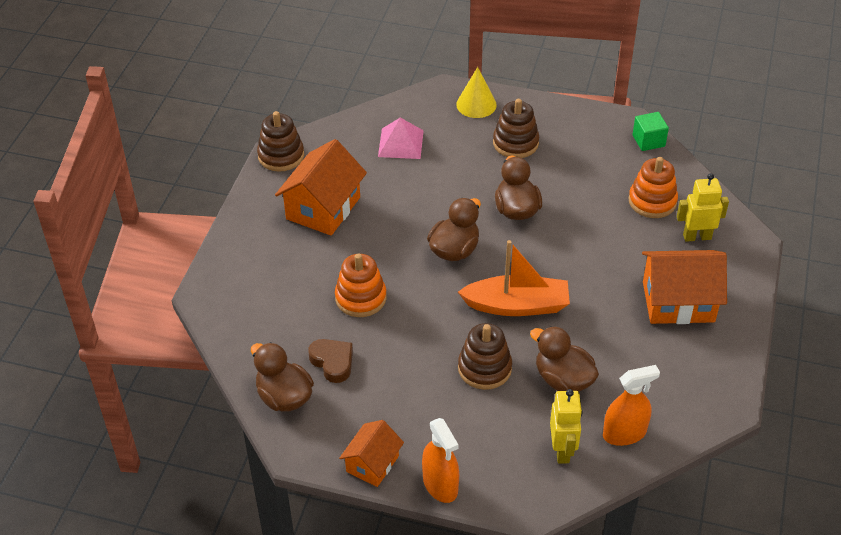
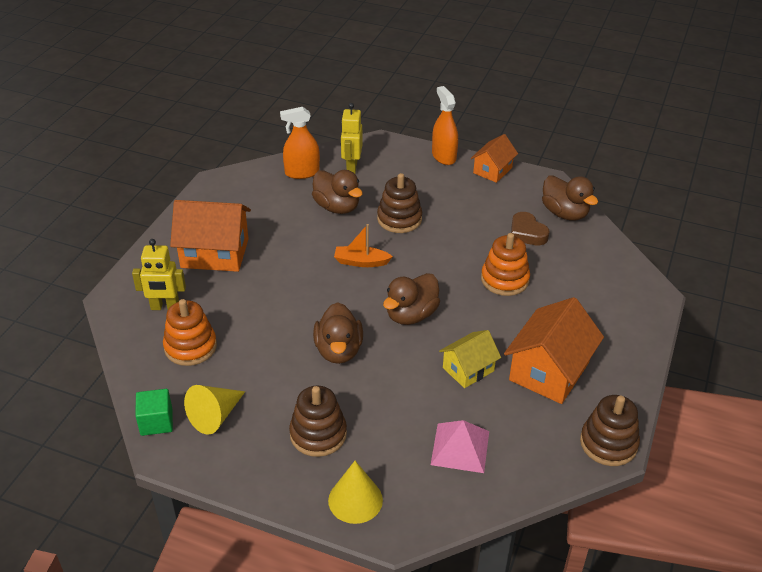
camera: 175 degrees left, 5 degrees down
orange boat [458,240,570,316] -> orange boat [334,224,393,267], size x0.57
none -> yellow cone [184,385,245,435]
none -> yellow house [439,330,501,388]

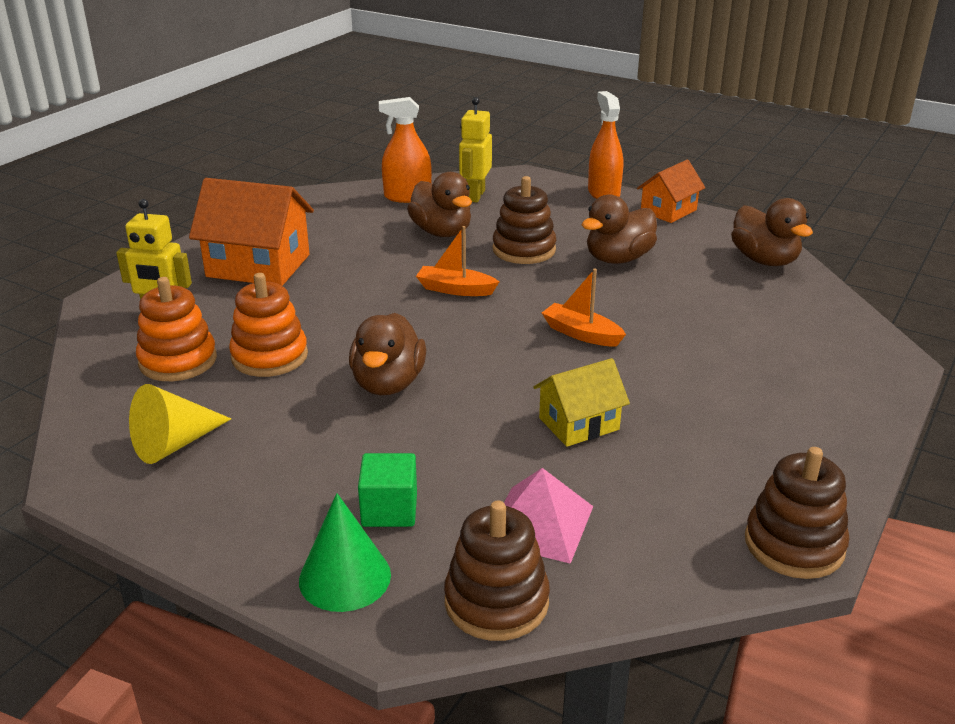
camera: 10 degrees right, 10 degrees down
green cube [135,389,173,436] -> green cube moved to [358,453,417,527]
brown stacking toy [289,386,347,457] -> brown stacking toy moved to [444,501,550,641]
yellow cone [328,461,383,524] -> green cone [299,493,391,612]
brown duck [383,273,440,325] -> brown duck moved to [582,194,657,264]
orange stacking toy [481,233,530,296] -> orange stacking toy moved to [229,273,308,377]
orange house [504,297,604,404] -> none
brown heart [511,212,549,245] -> none
none -> orange boat [542,269,626,347]

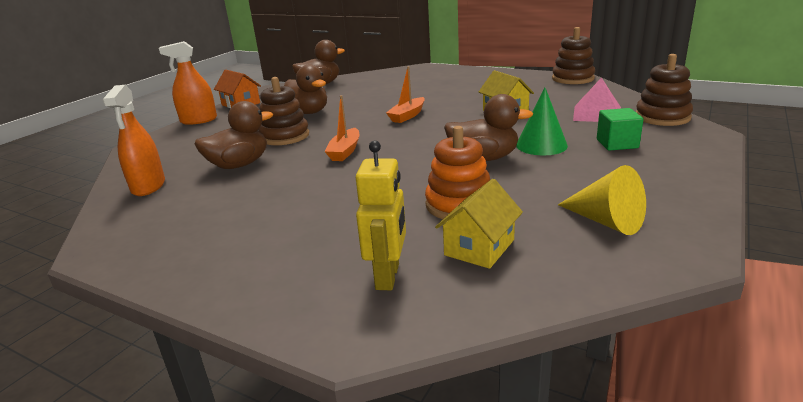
camera: 90 degrees left, 5 degrees down
orange stacking toy [136,277,217,381] -> yellow house [435,179,523,269]
orange house [189,178,314,286] -> none
green cone [299,493,391,612] -> green cone moved to [516,87,568,155]
yellow robot [459,97,492,202] -> none

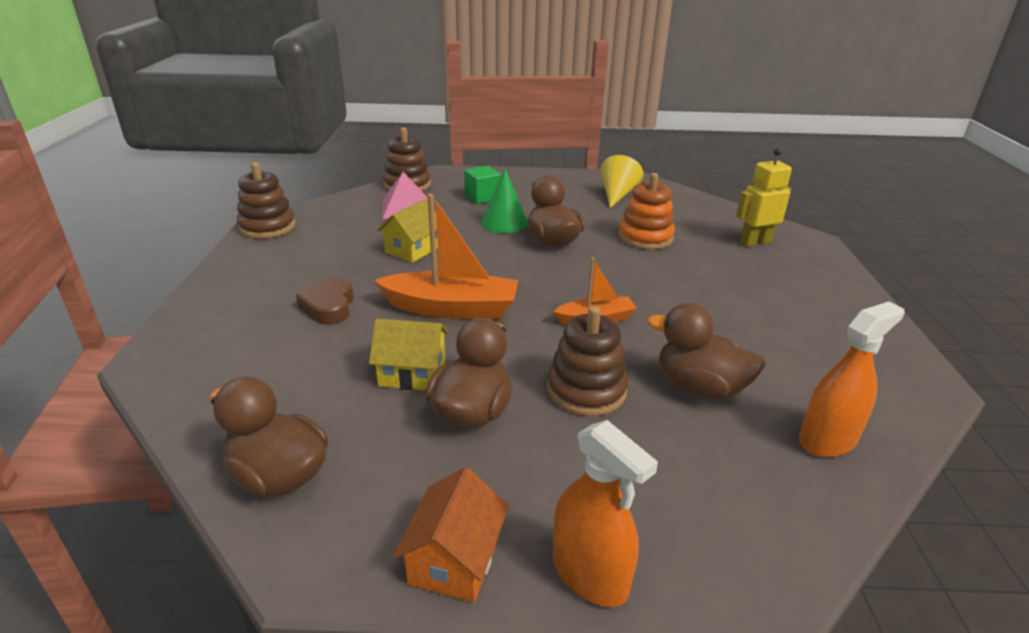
camera: 120 degrees left, 5 degrees up
orange boat [386,66,425,123] -> orange boat [374,194,518,319], size x1.74
yellow house [435,179,523,269] -> yellow house moved to [369,319,449,390]
none -> brown heart [296,278,354,325]

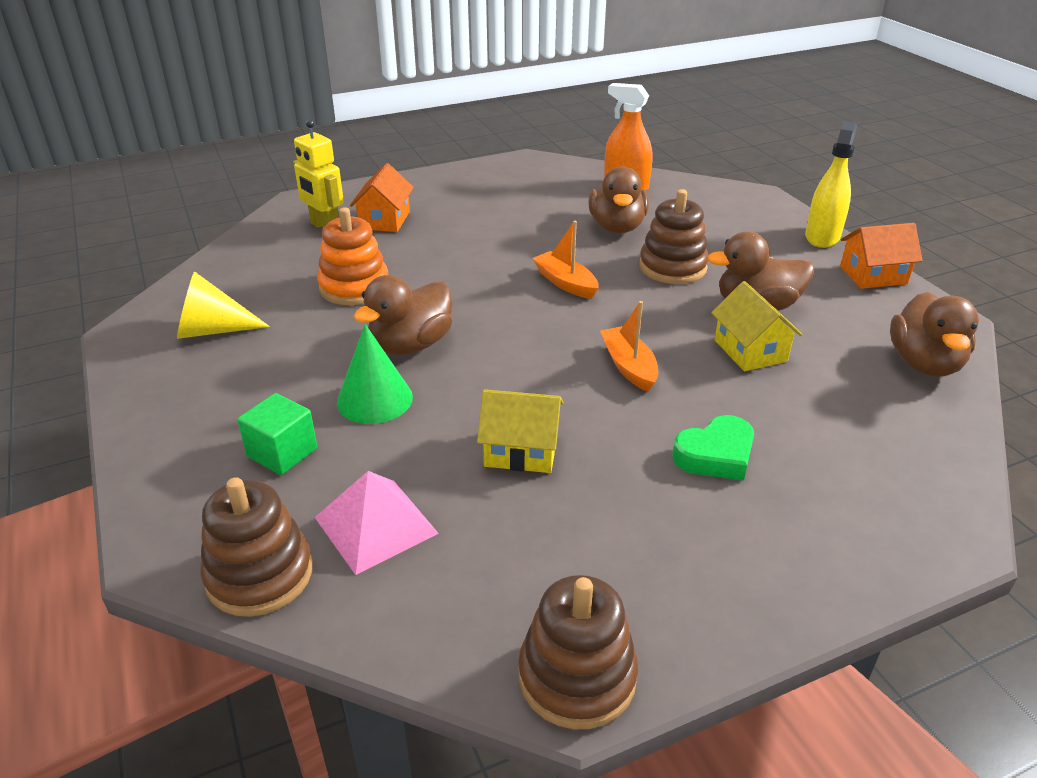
camera: 115 degrees left, 5 degrees up
brown heart [296,278,354,325] -> green heart [672,415,754,481]
orange boat [374,194,518,319] -> orange boat [600,301,658,392], size x0.57
orange spray bottle [553,420,658,607] -> yellow spray bottle [805,121,857,248]
none -> orange house [350,163,414,232]

